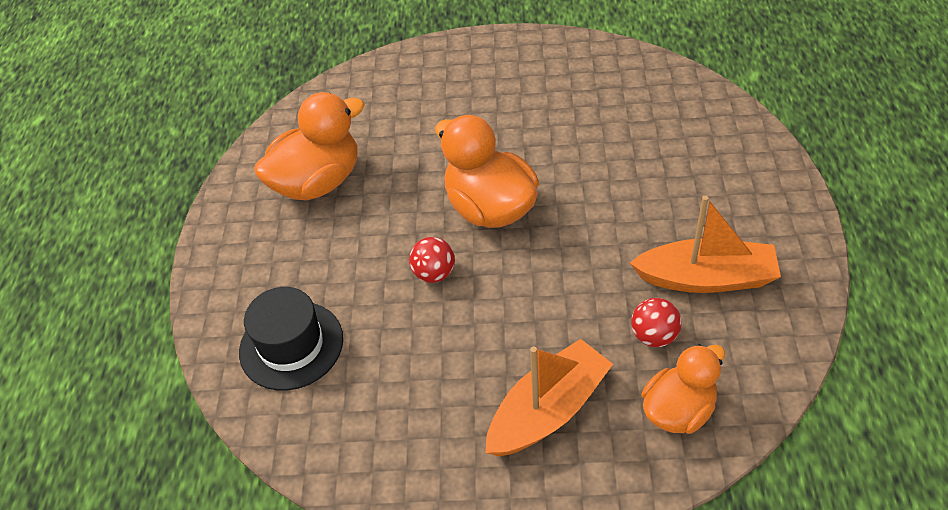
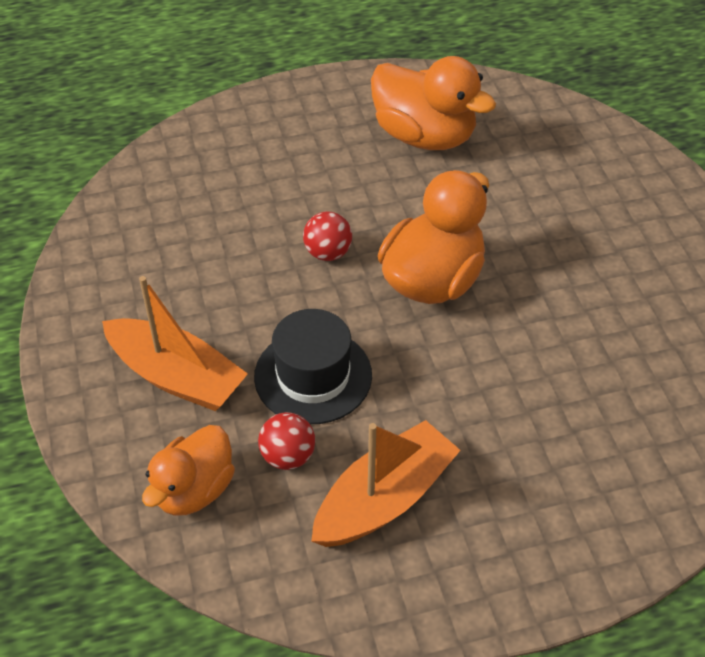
camera: 70 degrees right, 0 degrees up
black hat [239,287,343,391] -> black hat moved to [254,309,372,424]
orange boat [630,196,781,293] -> orange boat turned 120 degrees counterclockwise [311,420,461,547]
orange duck [641,344,725,434] -> orange duck turned 90 degrees clockwise [142,425,235,516]

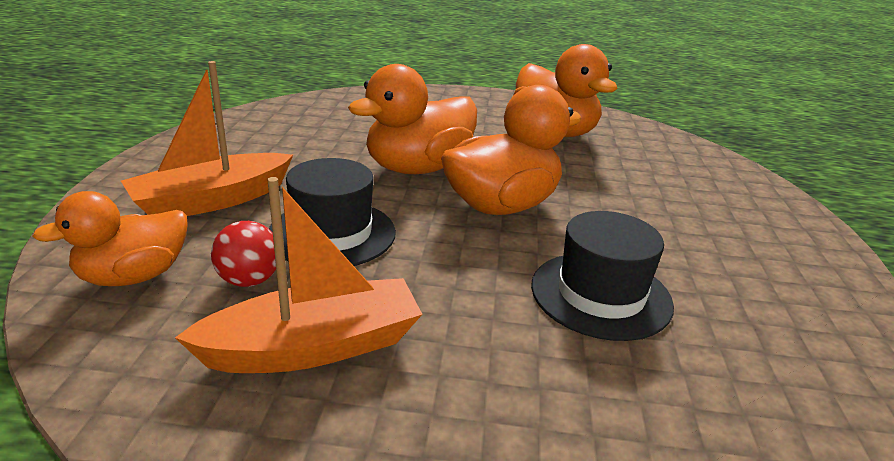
camera: 20 degrees right, 20 degrees down
orange boat [102,276,248,411] -> orange boat turned 90 degrees clockwise [121,61,293,216]
red ball [303,212,352,261] -> orange duck [348,64,477,174]
none -> black hat [531,211,674,341]

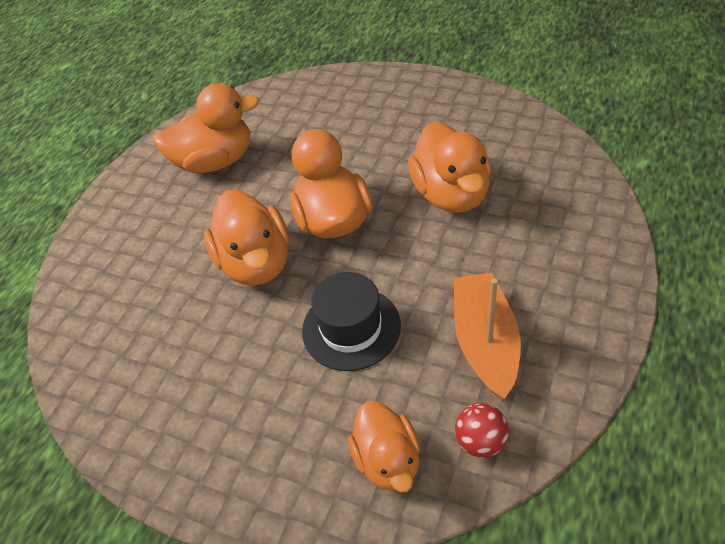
camera: 65 degrees left, 20 degrees up
orange boat [121,61,293,216] -> none
red ball [211,221,276,287] -> red ball moved to [455,403,509,458]
black hat [531,211,674,341] -> orange duck [408,121,491,213]

